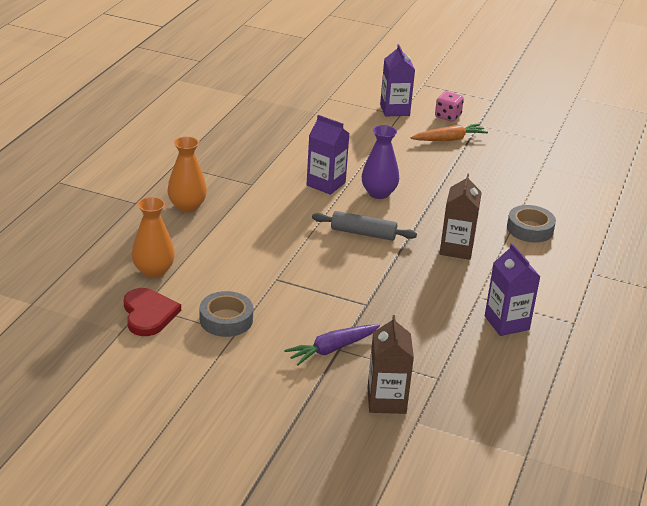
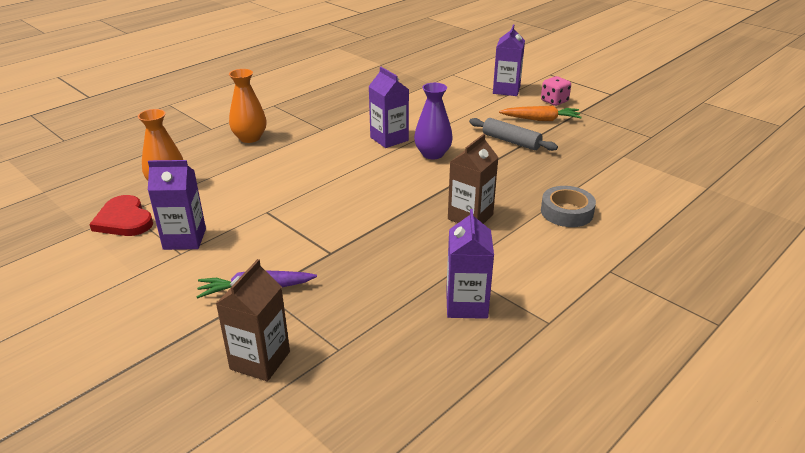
camera: 25 degrees right, 0 degrees up
red heart [124,288,181,336] -> red heart turned 135 degrees clockwise [89,195,153,236]
grey tape [199,291,253,337] -> purple carton [148,160,206,250]
grey rolling pin [312,211,417,241] -> grey rolling pin moved to [469,118,558,151]

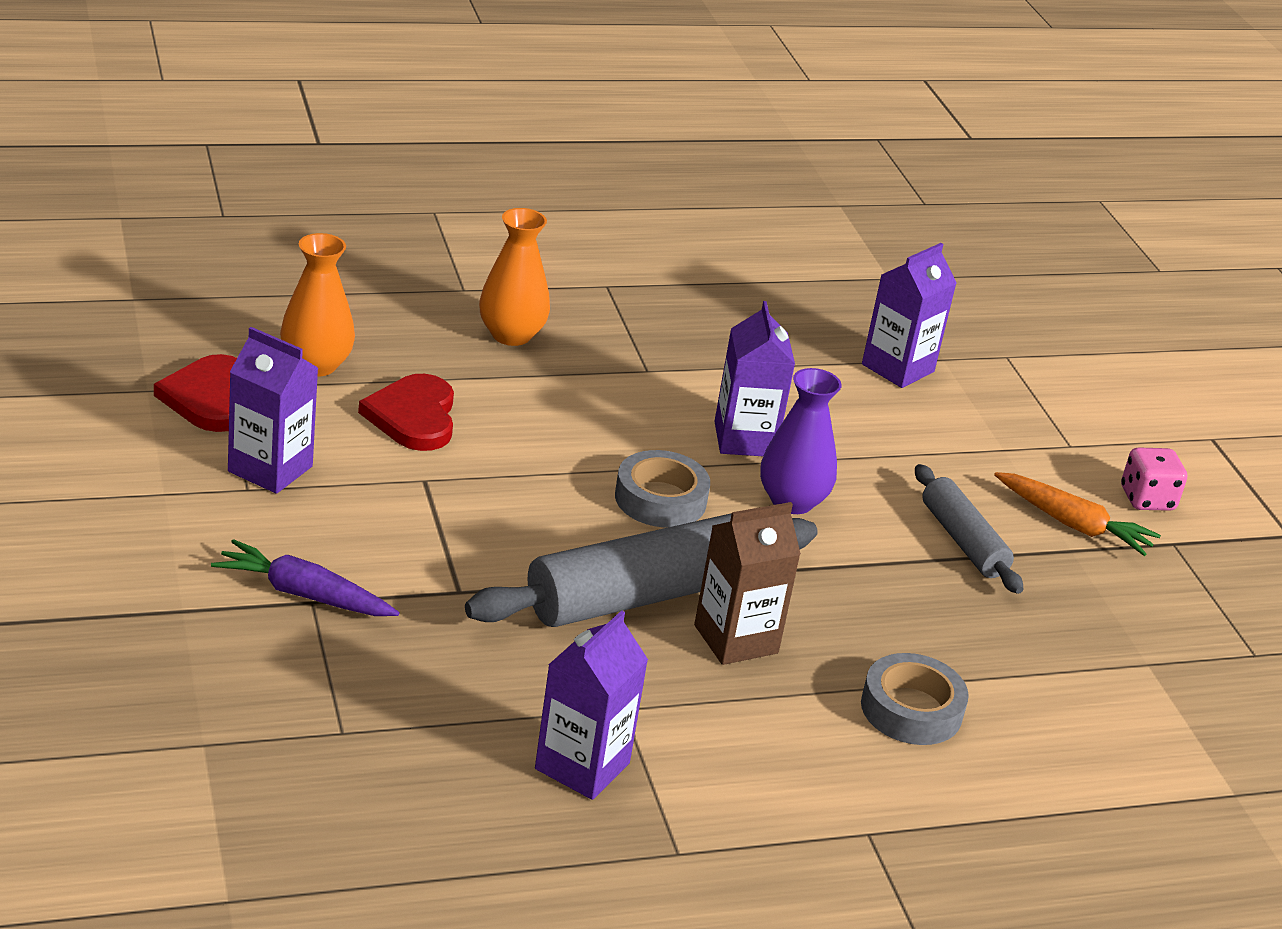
camera: 25 degrees right, 0 degrees up
brown carton [216,259,290,382] -> none
purple carton [493,24,525,96] -> purple carton moved to [862,243,956,388]
none -> red heart [358,374,454,451]
none -> grey rolling pin [465,513,818,627]
none -> grey tape [615,450,710,528]

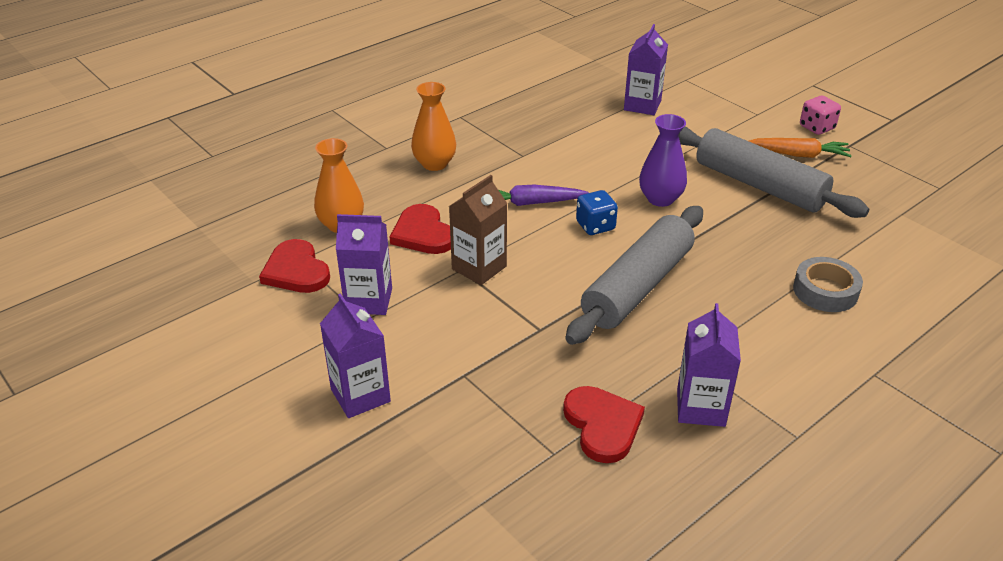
camera: 20 degrees left, 5 degrees up
purple carrot [211,539,399,616] -> purple carrot moved to [499,185,589,206]
grey tape [615,450,710,528] -> blue dice [576,190,618,235]
brown carton [694,502,801,665] -> brown carton moved to [449,175,507,285]
purple carton [714,301,795,456] -> purple carton moved to [320,293,391,418]
grey rolling pin [915,464,1023,594] -> grey rolling pin [678,127,869,218], size x1.78
none -> red heart [563,386,645,463]

